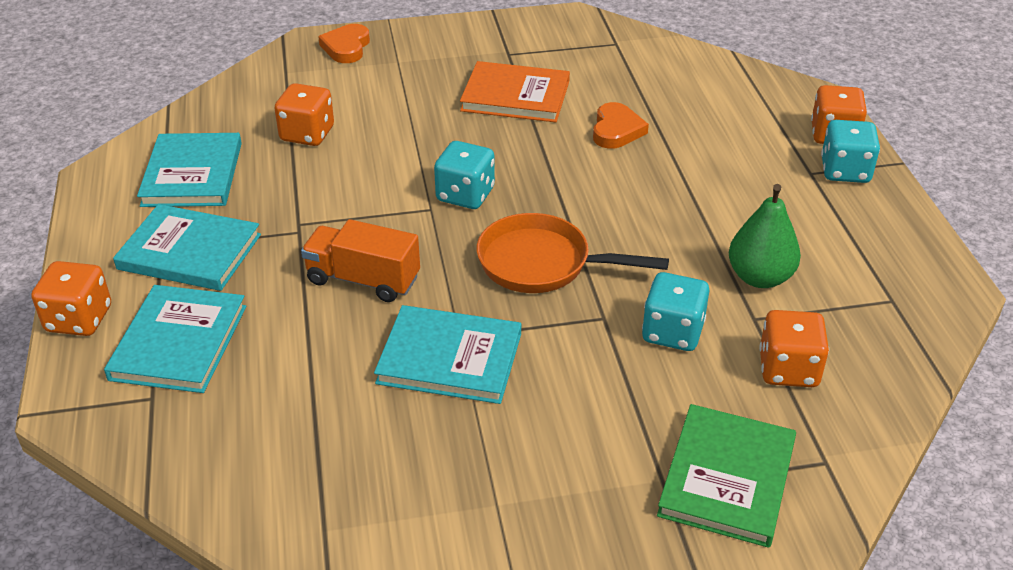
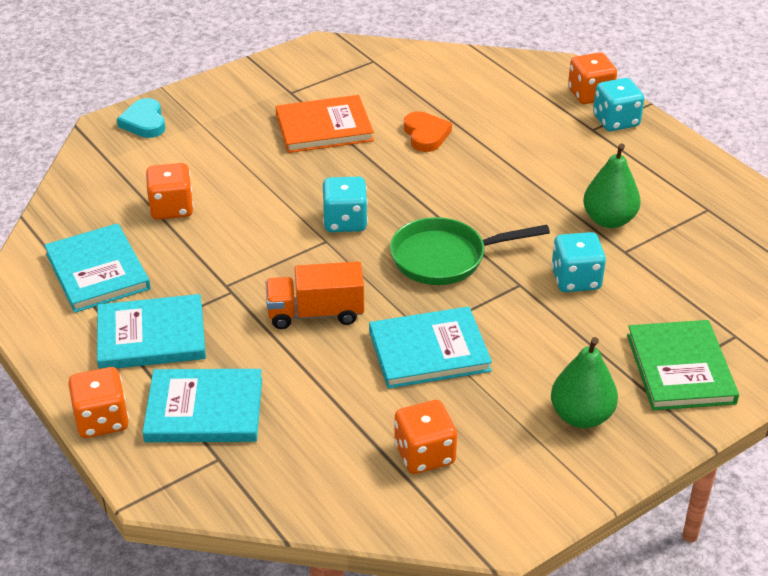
camera: 25 degrees left, 0 degrees up
turquoise book [104,285,246,393] -> turquoise book turned 75 degrees counterclockwise [143,369,262,442]
orange heart [318,24,370,63] -> turquoise heart [117,98,165,138]
orange pan [476,213,669,293] -> green pan [390,217,550,285]
orange dice [759,310,829,387] -> orange dice moved to [394,400,457,474]
none -> green pear [551,337,618,428]

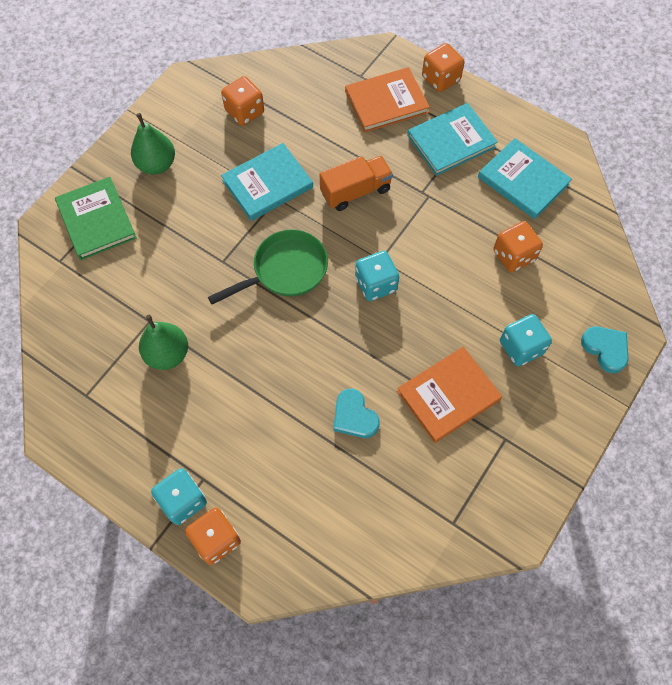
camera: 160 degrees right, 25 degrees up
turquoise book [143,369,262,442] -> orange book [345,67,430,132]
orange heart [404,111,452,152] -> turquoise heart [334,389,380,438]
turquoise dice [551,232,606,292] -> turquoise dice moved to [500,314,552,366]

